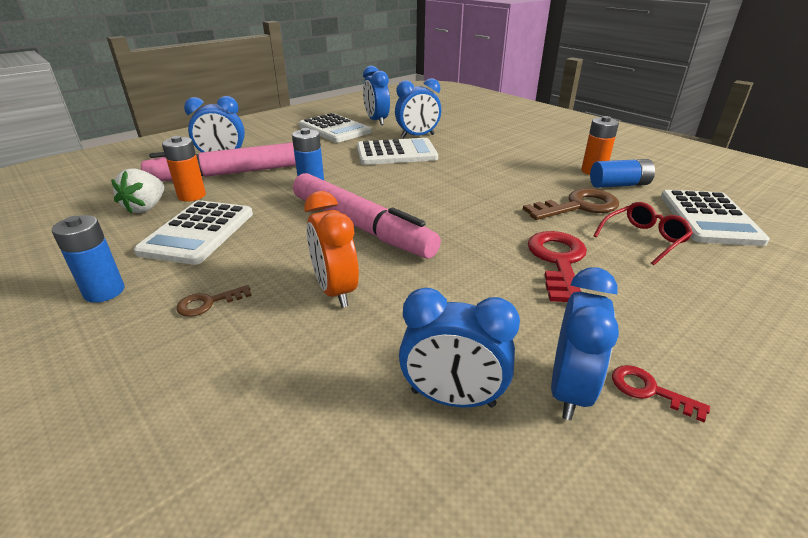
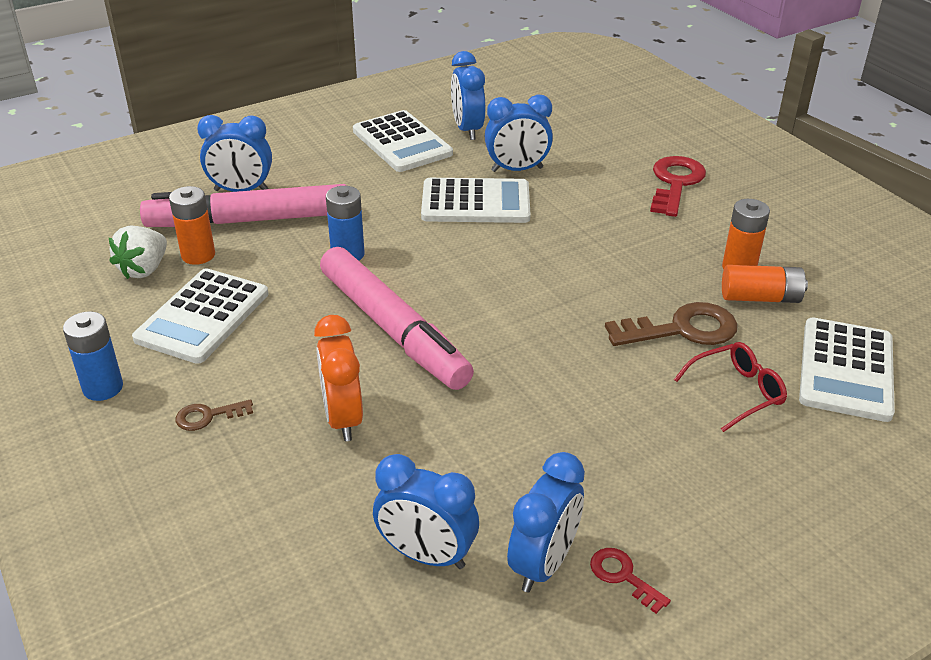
camera: 10 degrees right, 5 degrees up
red key [528,231,587,302] -> red key moved to [650,156,706,217]
blue battery [590,159,655,188] -> orange battery [722,265,808,303]

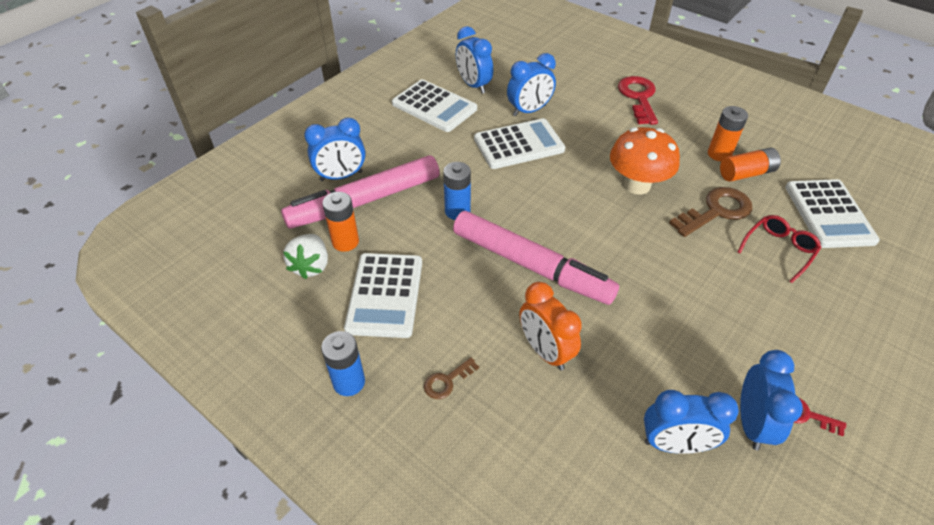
camera: 20 degrees left, 10 degrees up
none -> orange mushroom [610,127,680,195]

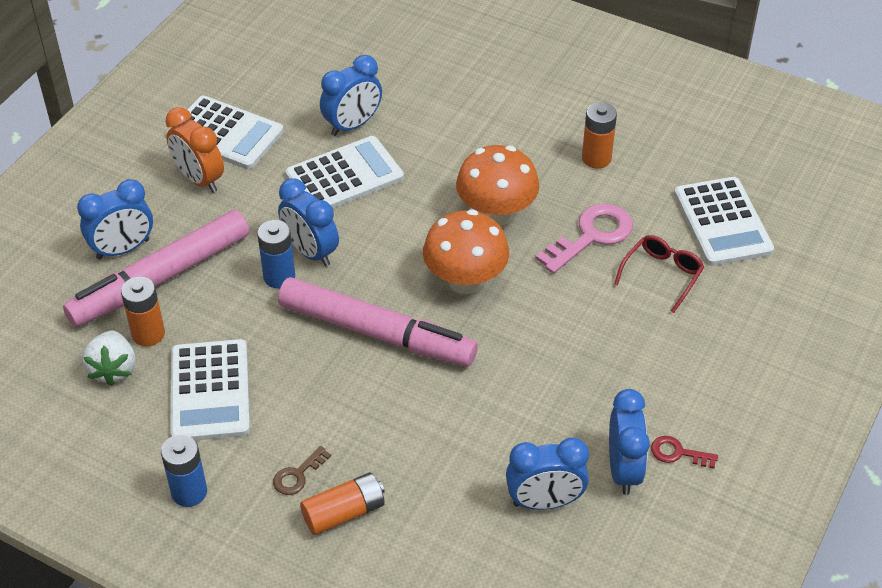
camera: 10 degrees left, 0 degrees up
blue clock [456,26,493,94] -> blue clock moved to [278,178,339,267]
orange clock [520,282,582,370] -> orange clock moved to [165,107,224,193]
red key [618,76,658,125] -> none
brown key [669,187,752,237] -> pink key [535,203,633,274]
orange battery [720,148,781,182] -> orange battery moved to [300,472,385,535]
none -> orange mushroom [423,209,509,294]

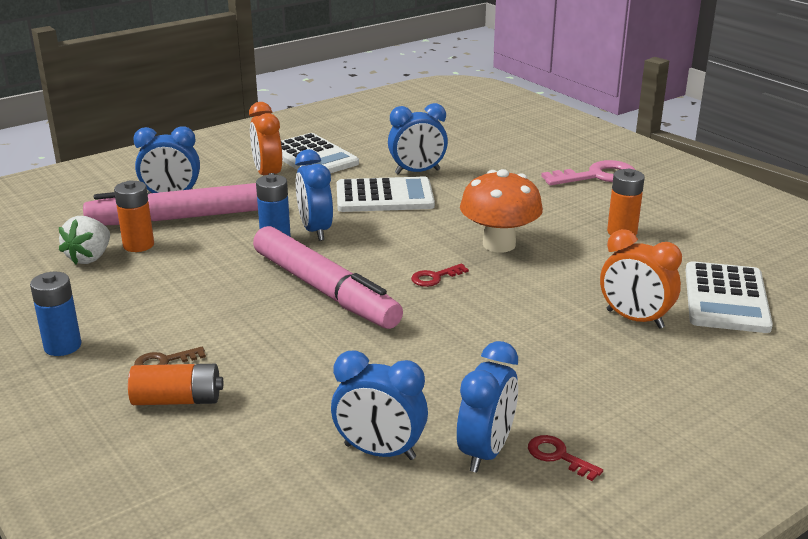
camera: 25 degrees right, 20 degrees down
white calculator [171,339,250,441] -> none
orange mushroom [423,209,509,294] -> red key [411,264,469,287]
pink key [535,203,633,274] -> pink key moved to [541,160,635,185]
red glasses [614,235,704,313] -> orange clock [600,229,682,329]

